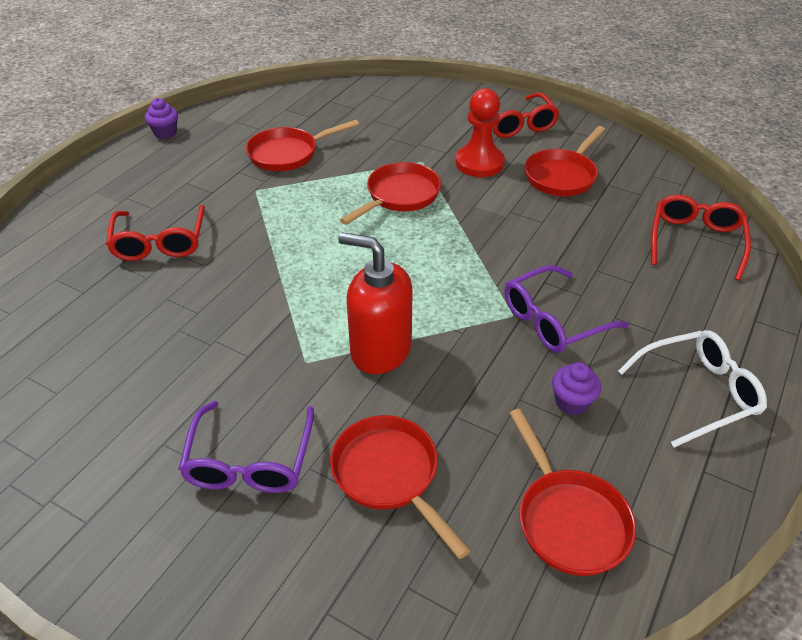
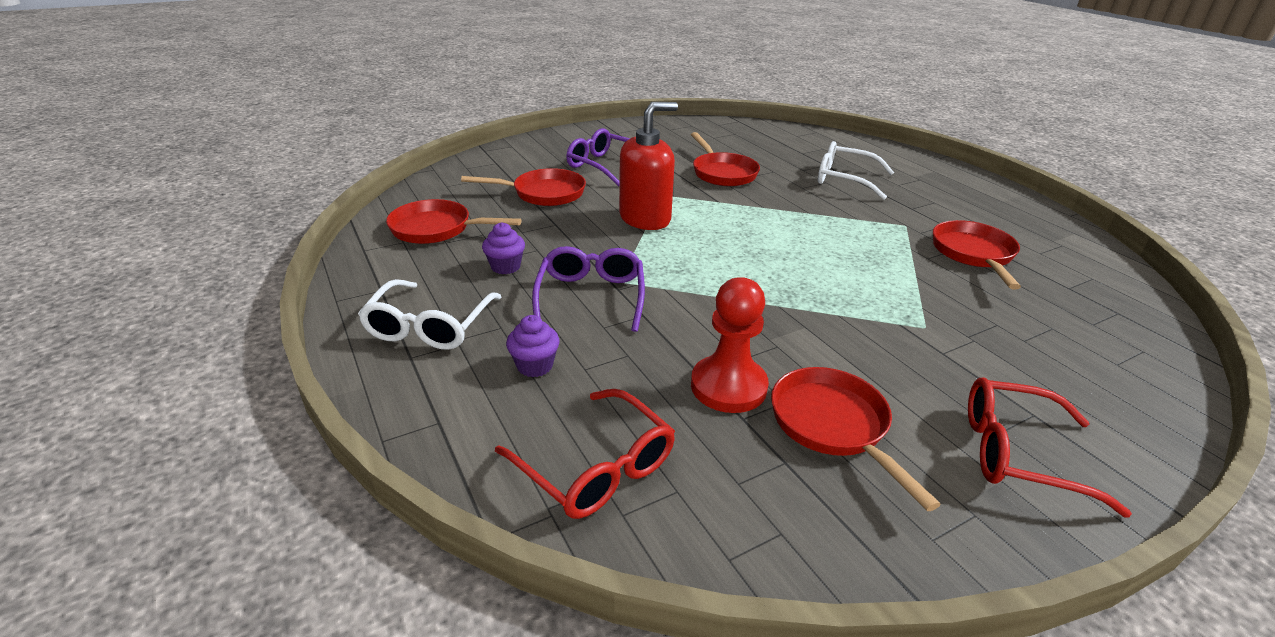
camera: 120 degrees right, 10 degrees down
red glasses [106,205,205,261] -> white glasses [818,141,894,200]
purple cupcake [145,98,178,139] -> purple cupcake moved to [506,315,560,377]
red pan [340,162,441,225] -> red pan moved to [691,132,760,186]
red pawn [456,88,505,177] -> red pawn moved to [691,277,769,413]

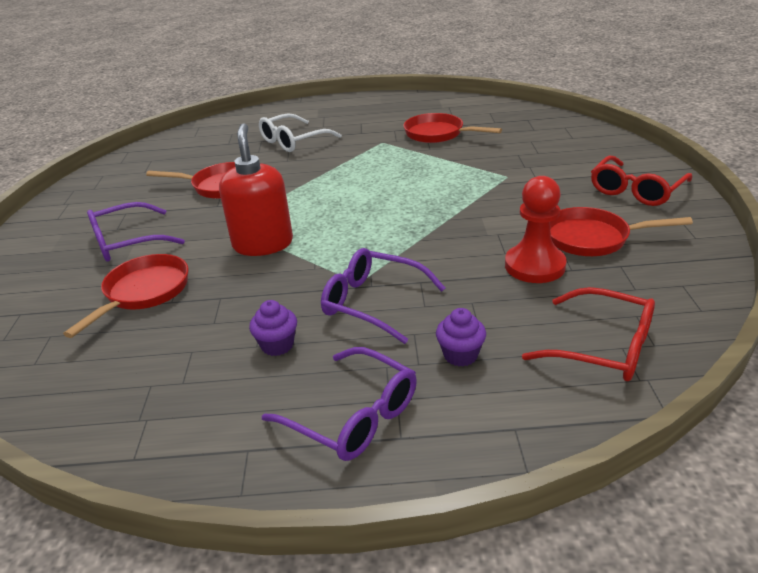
camera: 60 degrees left, 0 degrees up
white glasses [358,279,501,350] -> purple glasses [262,347,417,461]
red pan [386,199,522,244] -> none
red glasses [495,389,675,519] -> red glasses turned 45 degrees clockwise [522,287,655,381]

